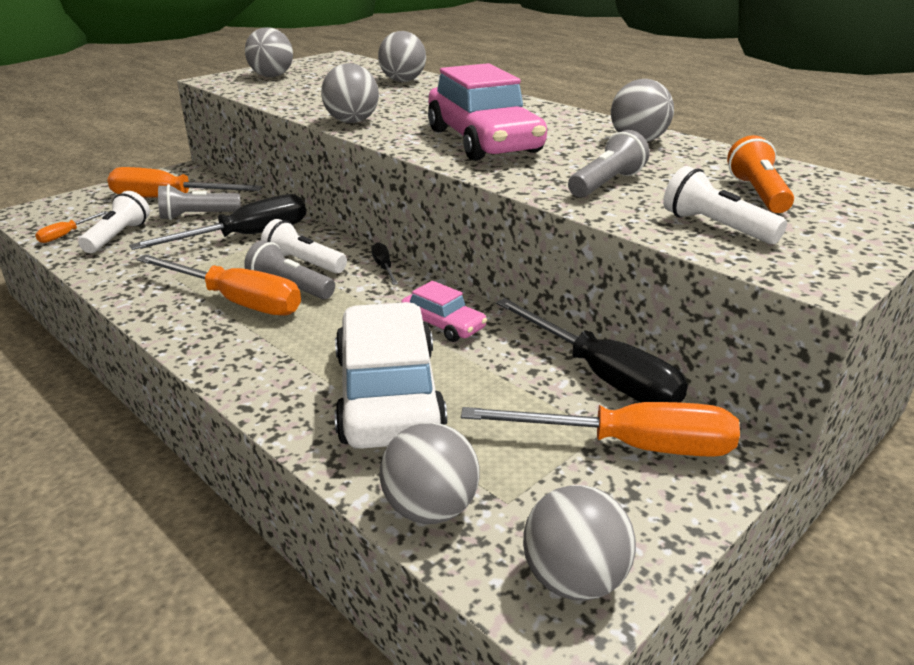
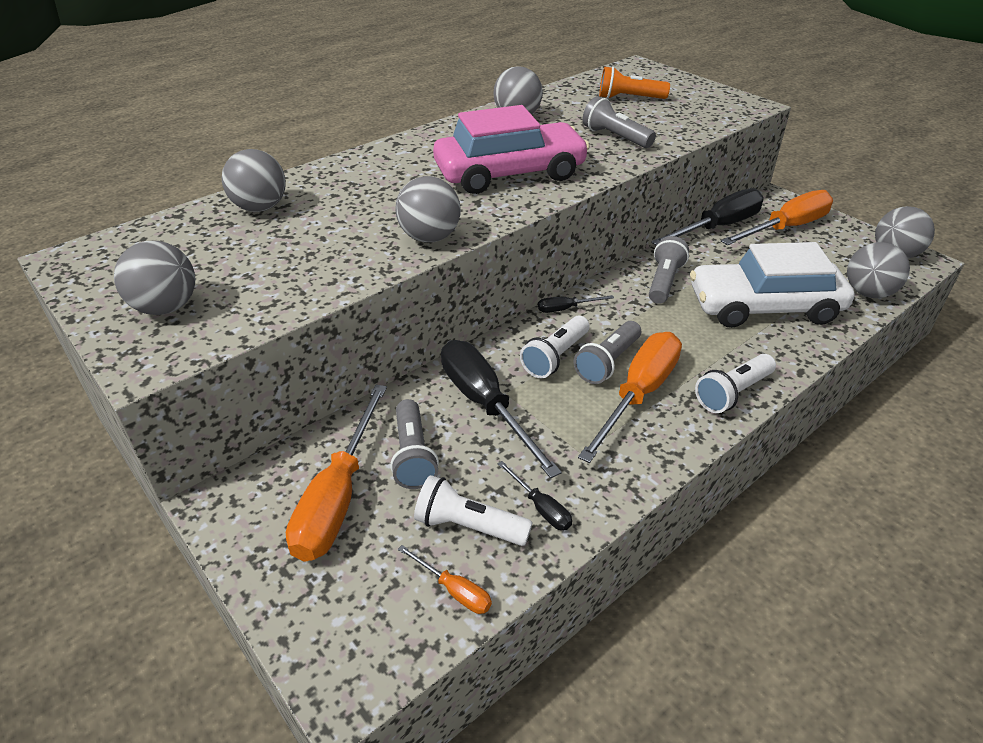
camera: 85 degrees left, 10 degrees up
pink car [401,281,487,342] -> grey flashlight [649,236,689,304]
orange screwdriver [461,402,740,457] -> orange screwdriver turned 45 degrees clockwise [721,190,833,245]
white flashlight [663,166,787,244] -> white flashlight moved to [695,354,776,413]
none -> black screwdriver [498,461,572,530]

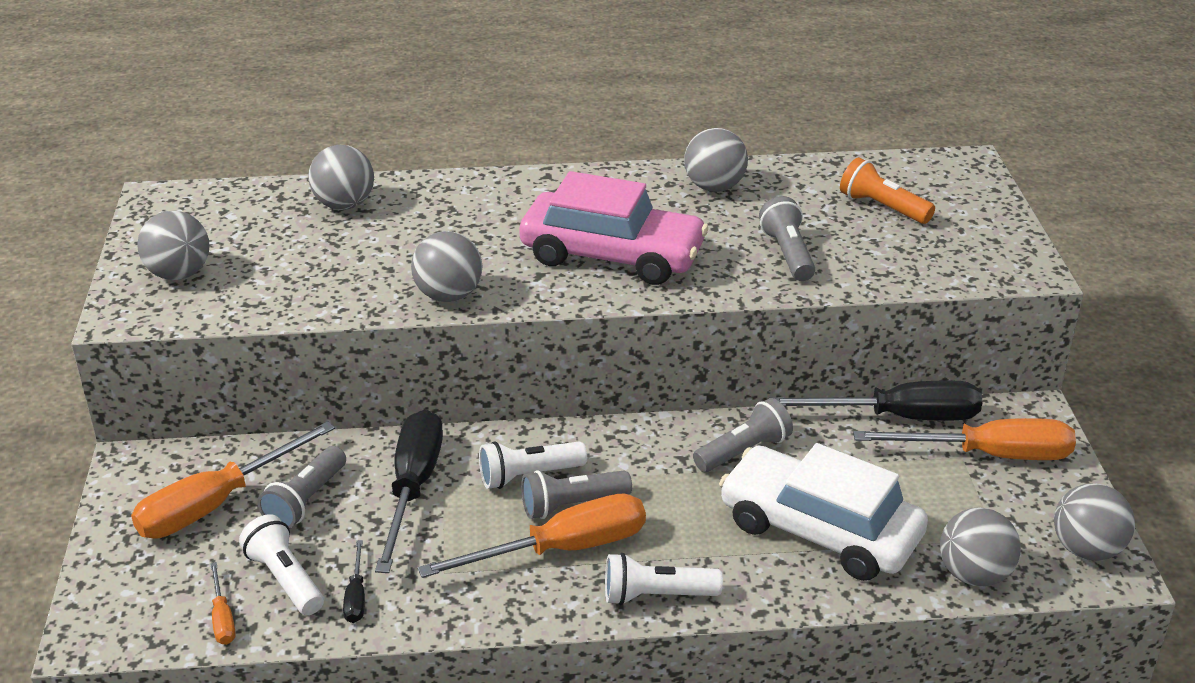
camera: 35 degrees right, 5 degrees down
black screwdriver [538,295,614,313] -> none

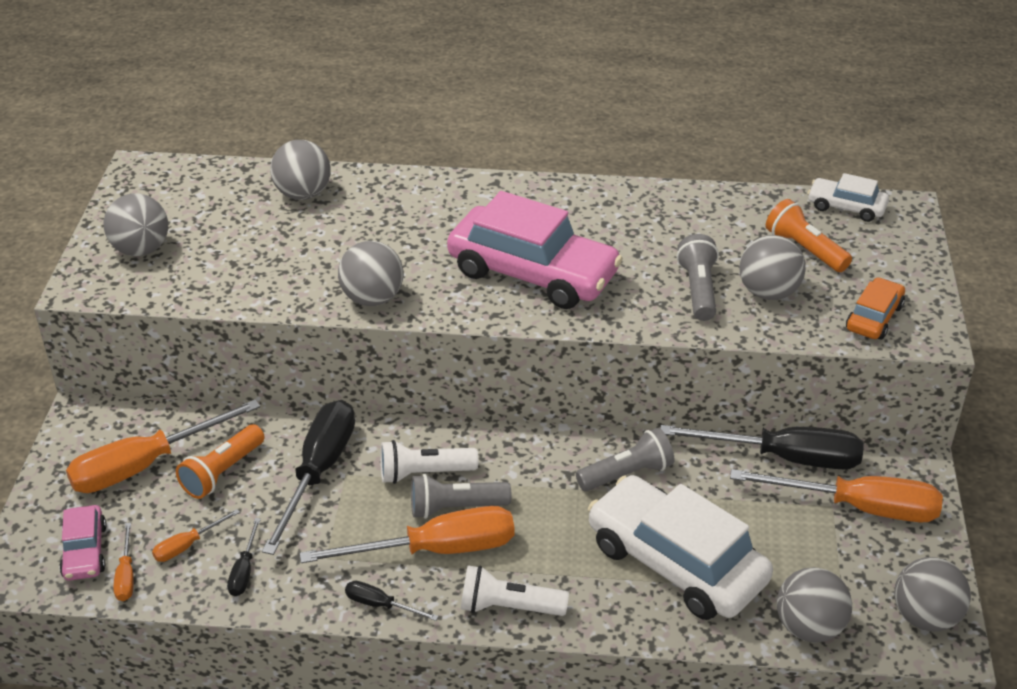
camera: 10 degrees right, 5 degrees up
white flashlight [239,514,324,615] -> orange screwdriver [152,509,240,562]
grey flashlight [258,446,346,529] -> orange flashlight [176,424,265,499]
grey ball [684,128,748,192] -> grey ball moved to [739,235,806,300]
none -> pink car [59,505,107,581]
none -> black screwdriver [345,581,439,621]
none -> white car [808,173,889,222]
none -> orange car [846,277,905,339]

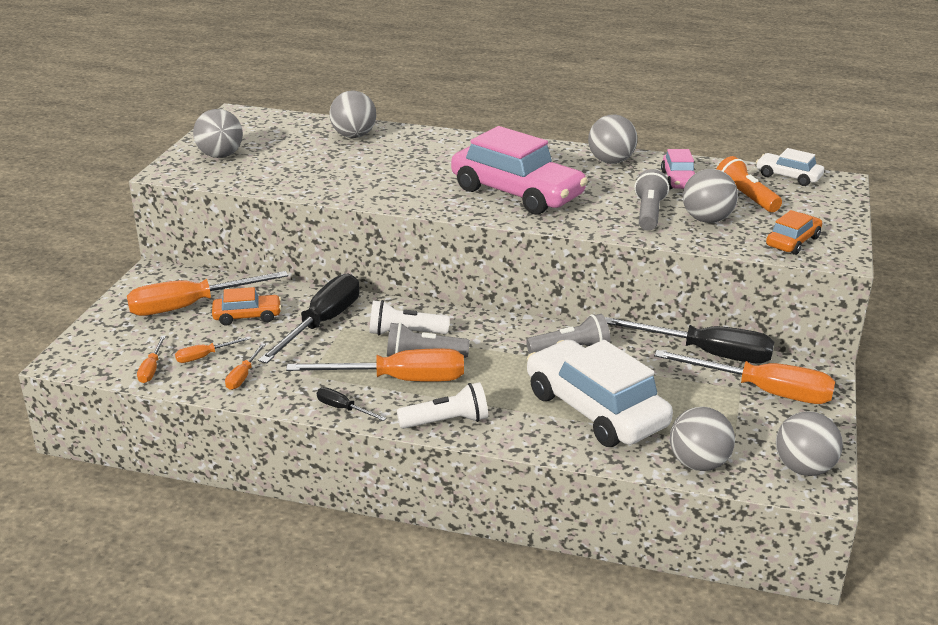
camera: 10 degrees right, 10 degrees down
pink car [59,505,107,581] -> pink car moved to [661,149,695,189]
orange flashlight [176,424,265,499] -> orange car [212,287,282,326]
black screwdriver [227,518,261,596] -> orange screwdriver [225,343,266,390]
grey ball [338,241,403,306] -> grey ball moved to [588,115,638,164]
white flashlight [461,565,569,616] -> white flashlight turned 150 degrees clockwise [397,382,488,429]

